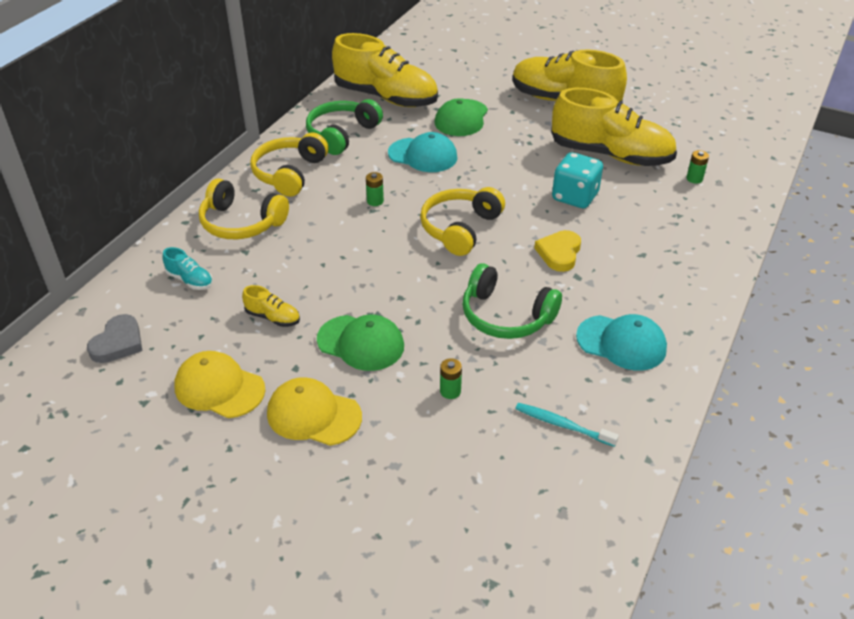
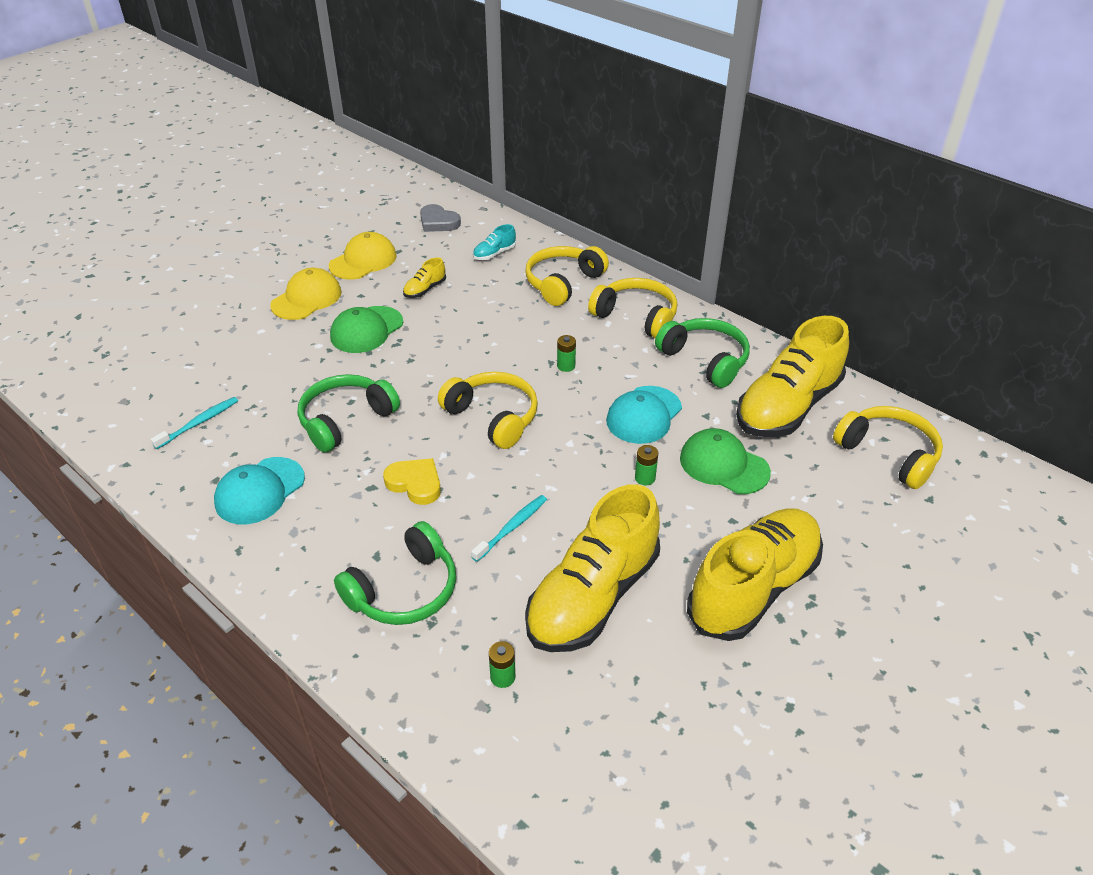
camera: 105 degrees right, 0 degrees up
green battery [440,358,462,399] -> green battery moved to [635,445,658,485]
turquoise dice [552,152,603,208] -> turquoise toothbrush [471,495,547,562]
none -> green headphones [334,521,456,625]
none -> yellow headphones [833,406,943,489]

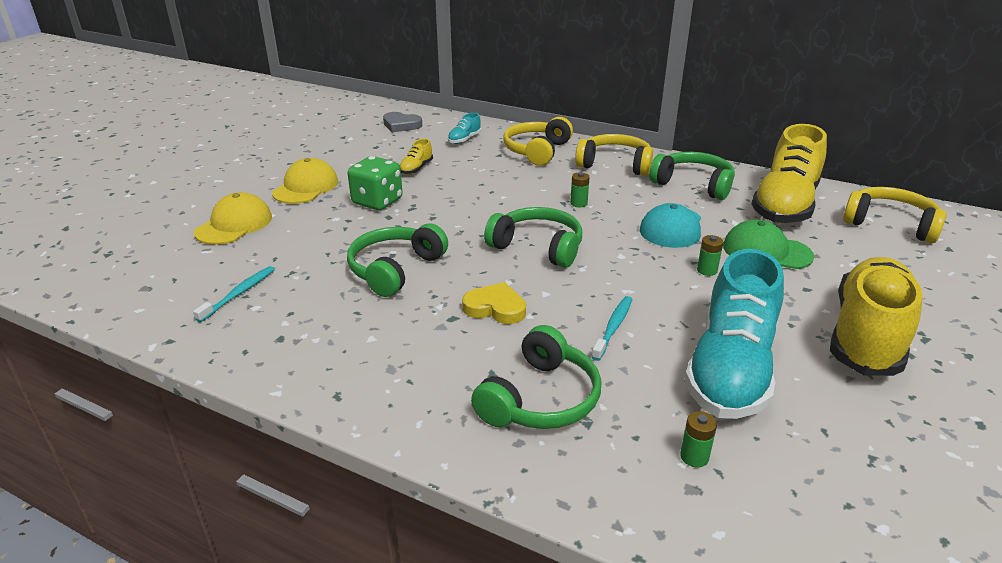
camera: 15 degrees left, 10 degrees down
turquoise cap [214,457,305,524] -> none
yellow cap [329,232,397,280] -> yellow cap moved to [194,192,272,245]
green cap [330,306,403,353] -> green dice [348,156,403,210]
yellow headphones [438,372,538,449] -> green headphones [484,207,582,268]
yellow shoe [525,484,660,652] -> turquoise shoe [685,249,784,419]

